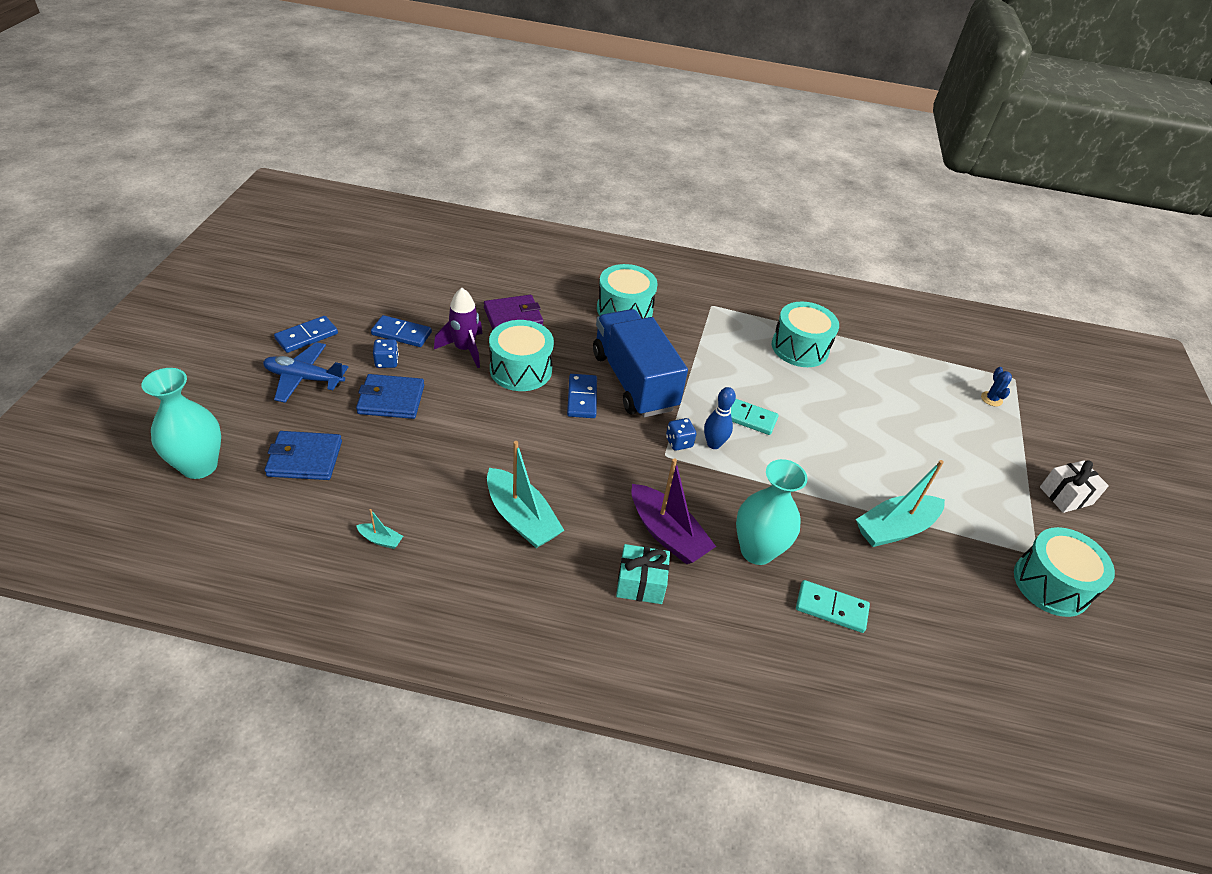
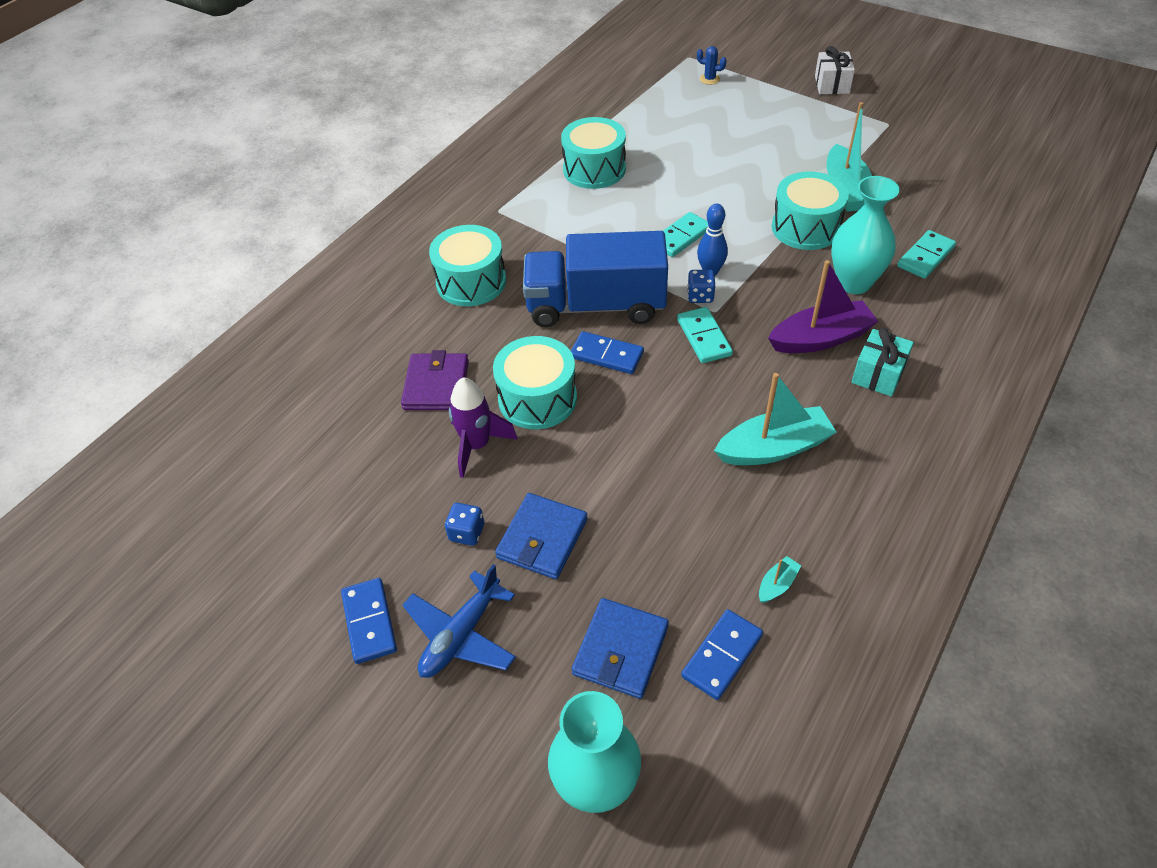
camera: 60 degrees left, 5 degrees up
blue domino [371,315,432,347] -> blue domino moved to [681,609,763,700]
turquoise drum [1014,527,1115,617] -> turquoise drum moved to [772,172,849,250]
none -> turquoise domino [677,307,733,363]

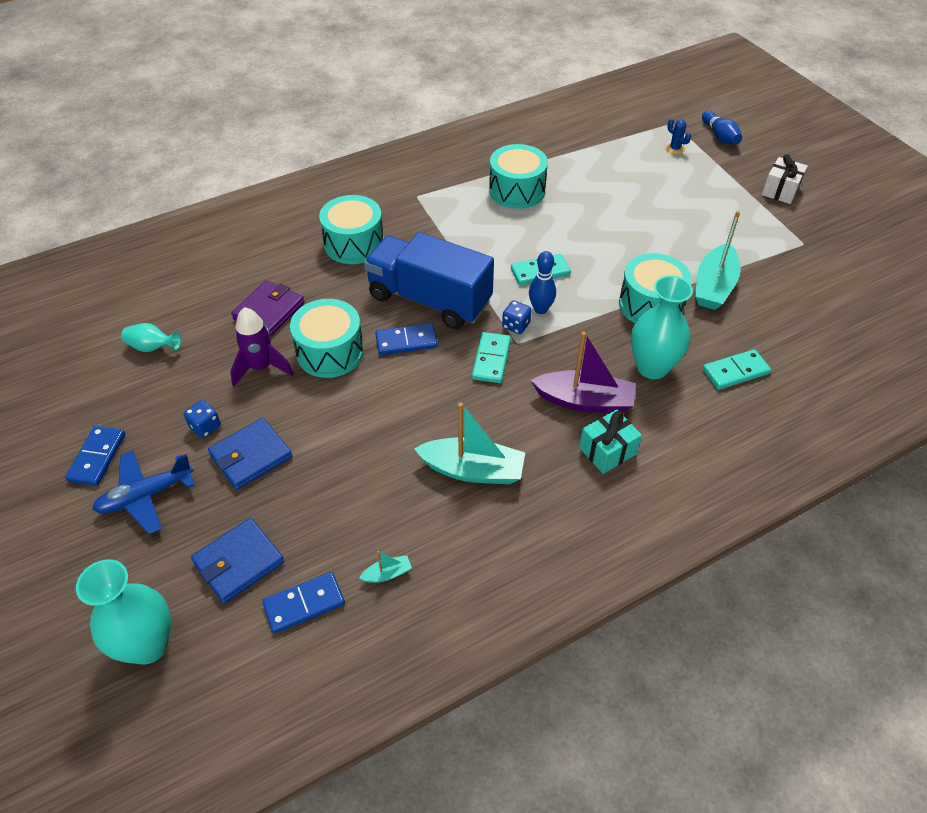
camera: 25 degrees right, 0 degrees up
blue domino [571,331,644,374] -> blue domino turned 60 degrees counterclockwise [375,323,438,355]
none -> turquoise vase [121,323,181,352]
none -> blue bowling pin [702,111,742,145]

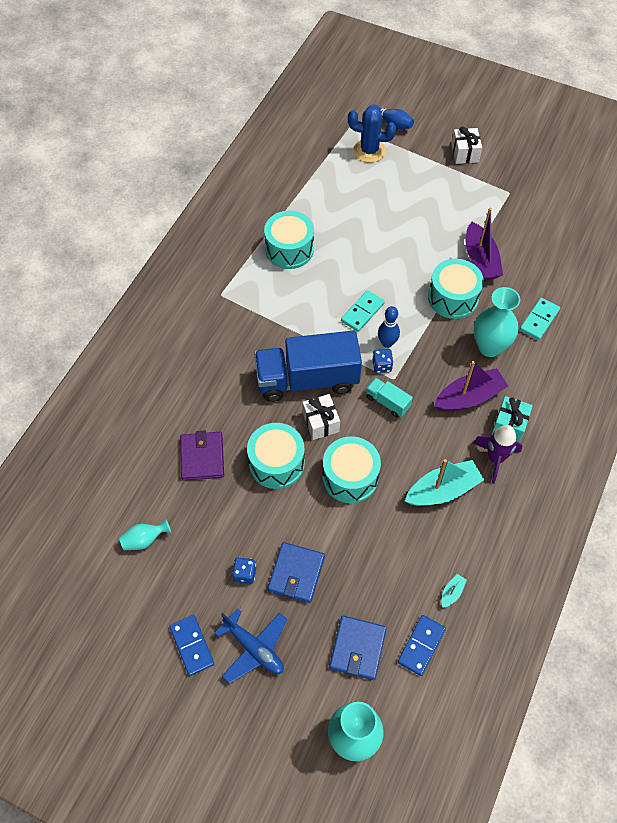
camera: 35 degrees left, 10 degrees up
blue plane [92,451,195,534] -> blue plane turned 75 degrees counterclockwise [214,608,287,684]
purple rocket [230,307,293,386] -> purple rocket moved to [472,425,522,484]
turquoise drum [319,195,384,264] -> turquoise drum moved to [322,436,381,503]
blue domino [375,323,438,355] -> white gift [302,394,340,440]
turquoise domino [472,332,511,383] -> turquoise truck [366,378,413,417]
blue cactus [666,119,691,154] -> blue cactus [348,106,396,163], size x1.99
turquoise boat [695,211,741,310] -> purple boat [466,208,503,281]

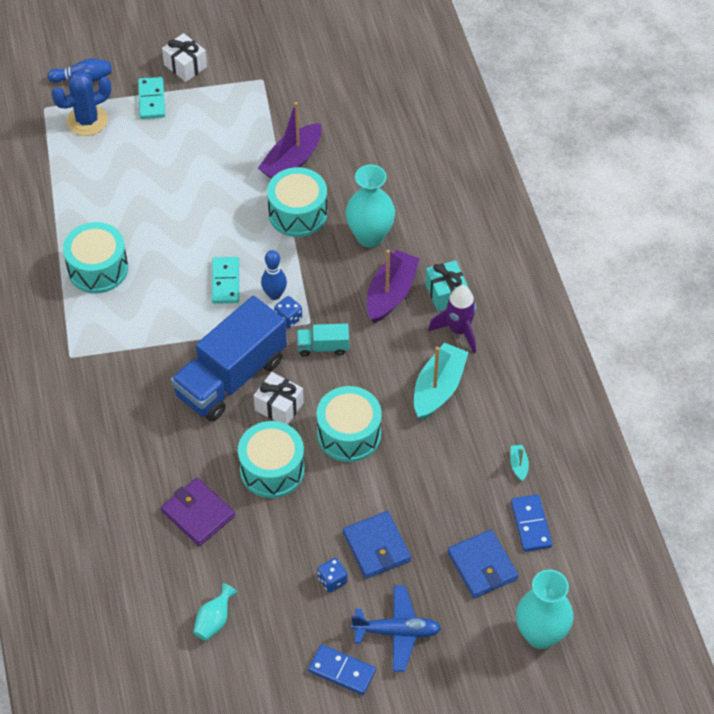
camera: 40 degrees left, 5 degrees down
purple boat [466,208,503,281] -> purple boat turned 90 degrees clockwise [258,102,322,179]
turquoise domino [520,298,560,340] -> turquoise domino moved to [138,77,165,119]

